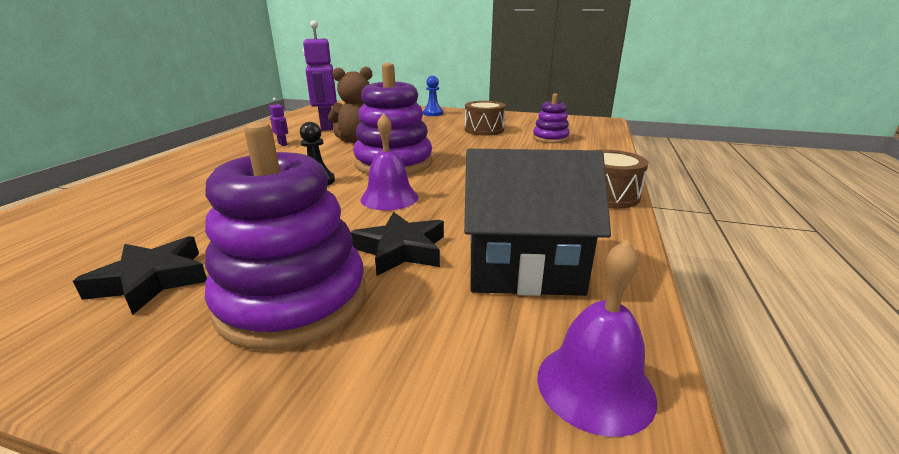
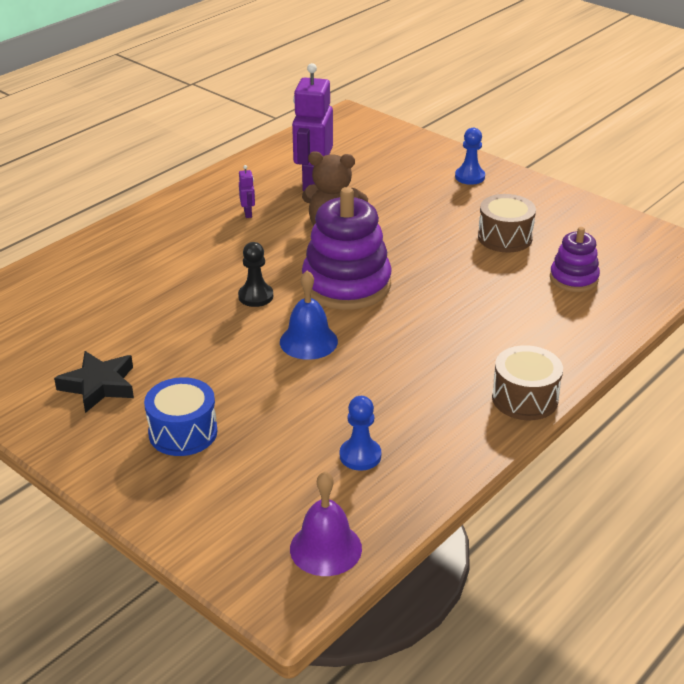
camera: 25 degrees right, 10 degrees up
purple stacking toy [205,122,366,350] -> blue drum [144,377,217,456]
black star [351,212,444,276] -> none
purple bell [360,113,418,210] -> blue bell [280,270,338,360]
black house [464,149,611,296] -> blue pawn [340,396,381,471]

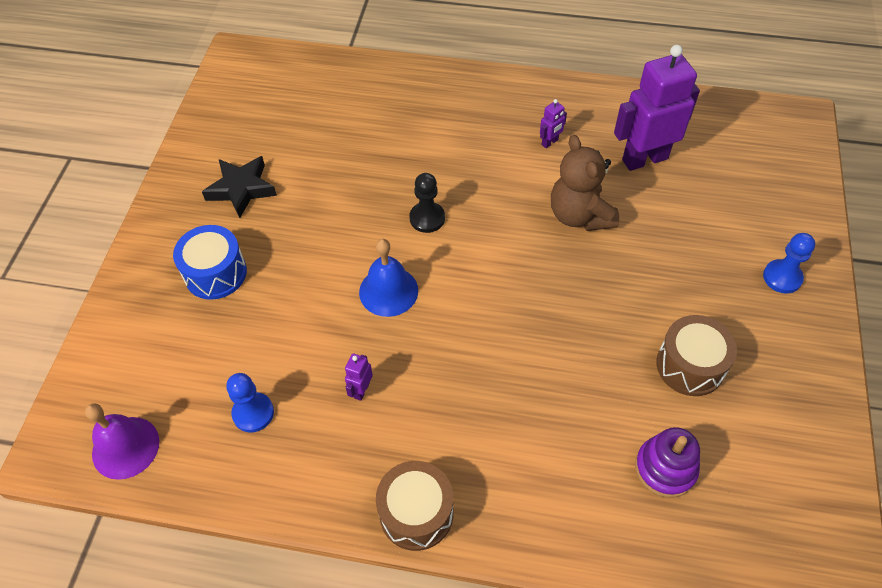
camera: 60 degrees right, 20 degrees up
purple stacking toy [302,187,392,310] -> none
none -> purple robot [345,353,373,401]

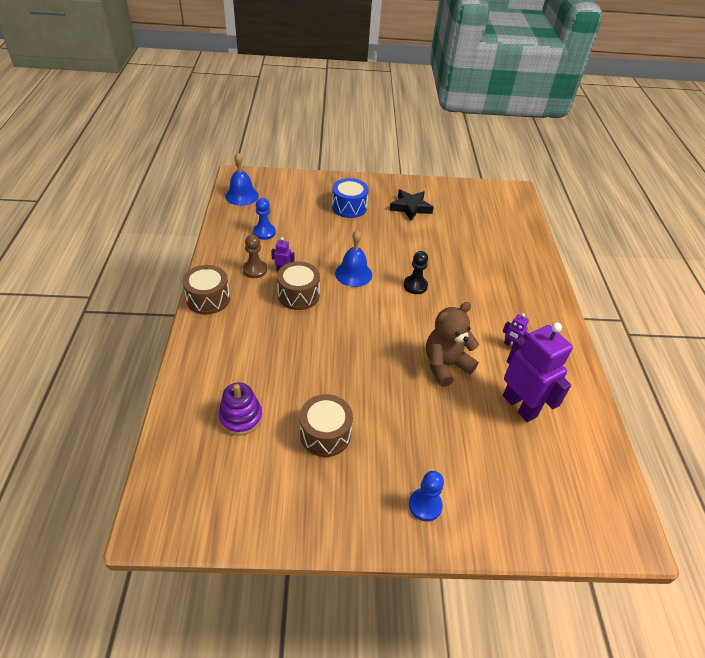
camera: 75 degrees right, 10 degrees down
purple bell [85,403,159,480] -> blue bell [225,153,259,206]
none -> brown pawn [243,235,267,278]
none -> brown drum [277,261,320,310]

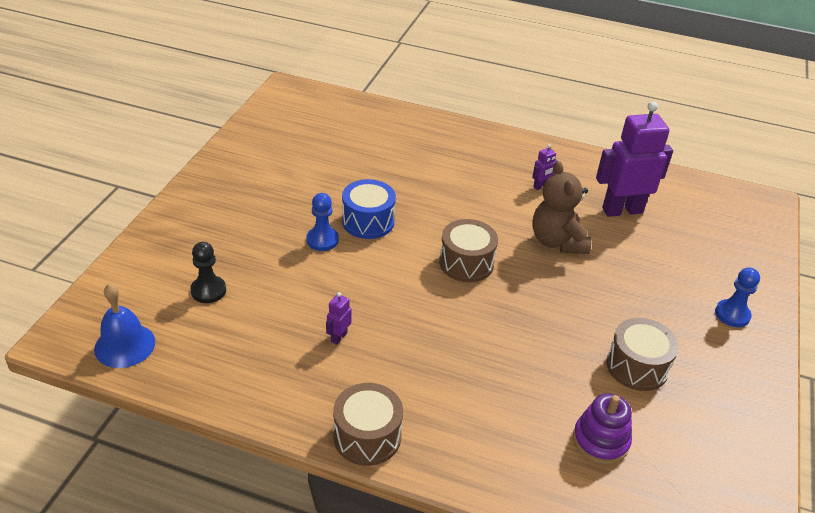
camera: 70 degrees left, 5 degrees down
brown pawn [243,235,267,278] -> none
blue pawn [253,198,276,240] -> blue pawn moved to [306,193,339,251]
brown drum [277,261,320,310] -> brown drum moved to [439,219,498,282]
blue drum [332,178,369,218] -> blue drum moved to [342,179,396,239]
blue bell [335,230,372,287] -> none
black star [390,189,434,221] -> none
black pawn [404,251,428,294] -> black pawn moved to [190,242,226,303]

